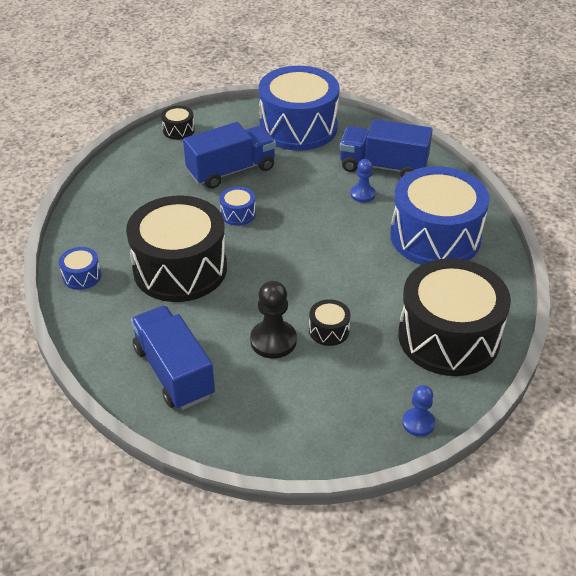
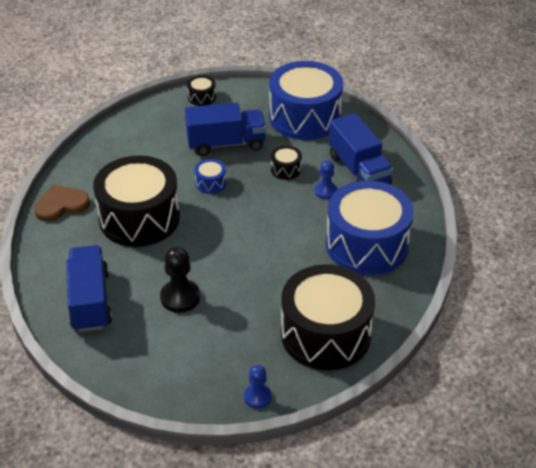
camera: 20 degrees right, 0 degrees up
blue drum [59,247,101,290] -> brown heart [34,184,90,222]
black drum [309,299,351,346] -> black drum moved to [271,146,302,180]
blue truck [340,119,432,177] -> blue truck turned 150 degrees counterclockwise [329,113,393,184]

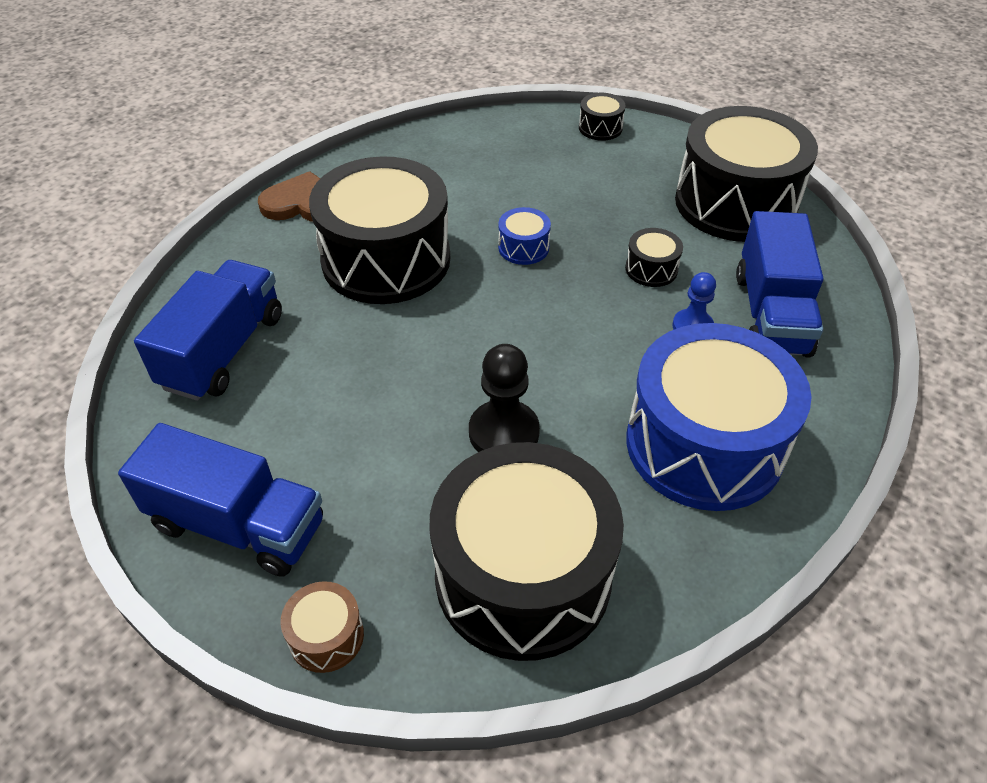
camera: 30 degrees right, 5 degrees up
black pawn [160,247,200,313] -> black pawn moved to [469,344,540,452]
blue truck [185,102,266,156] -> blue truck moved to [118,423,323,577]
blue pawn [244,365,272,409] -> brown drum [281,581,364,673]
blue drum [269,61,343,140] -> black drum [675,106,818,242]

